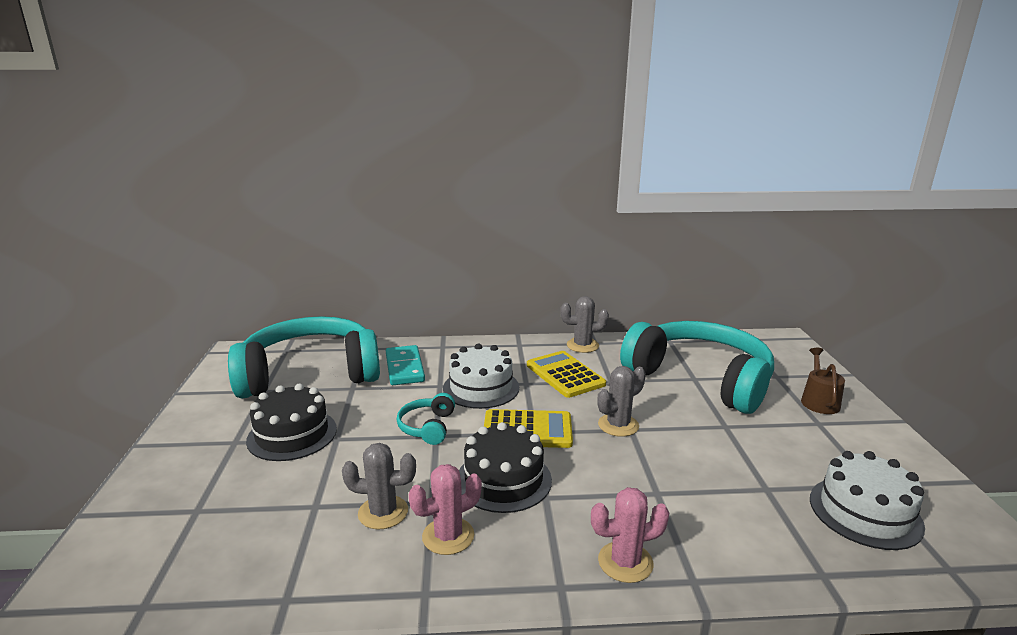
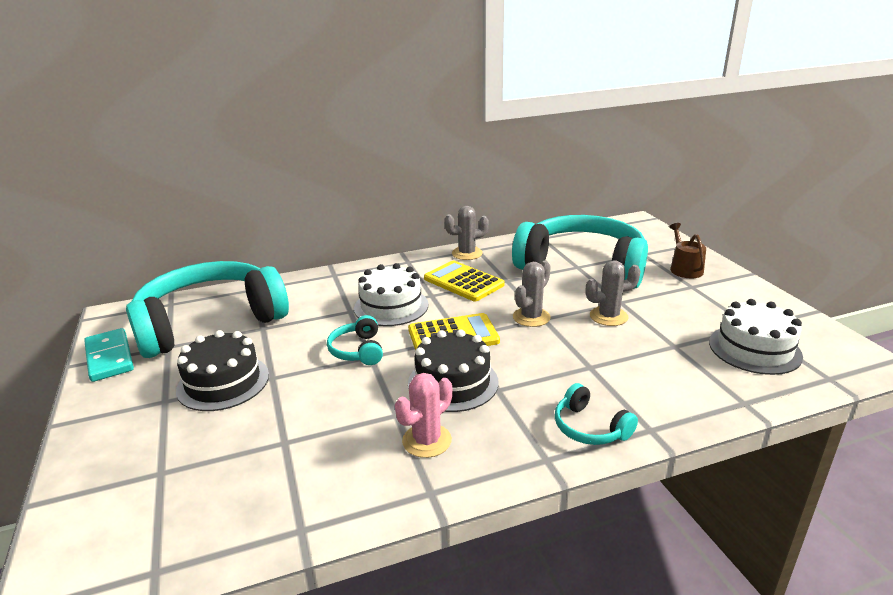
camera: 15 degrees left, 5 degrees up
grey cactus [342,443,416,530] -> grey cactus moved to [586,260,641,326]
turquoise domino [386,345,425,385] -> turquoise domino moved to [84,328,134,382]
pink cactus [591,487,669,583] -> turquoise headphones [555,383,638,445]

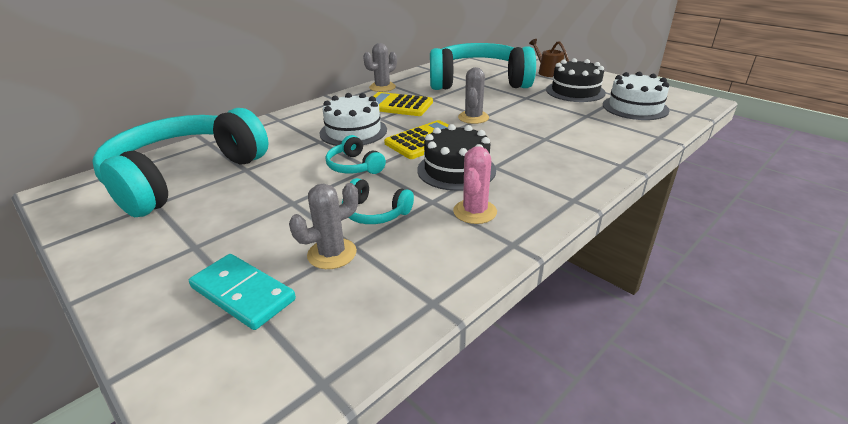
camera: 25 degrees left, 5 degrees up
turquoise domino [84,328,134,382] -> turquoise domino moved to [189,254,296,330]
black cake [176,330,269,411] -> black cake moved to [546,58,606,102]
turquoise headphones [555,383,638,445] -> turquoise headphones moved to [342,178,414,224]
grey cactus [586,260,641,326] -> grey cactus moved to [289,183,358,269]

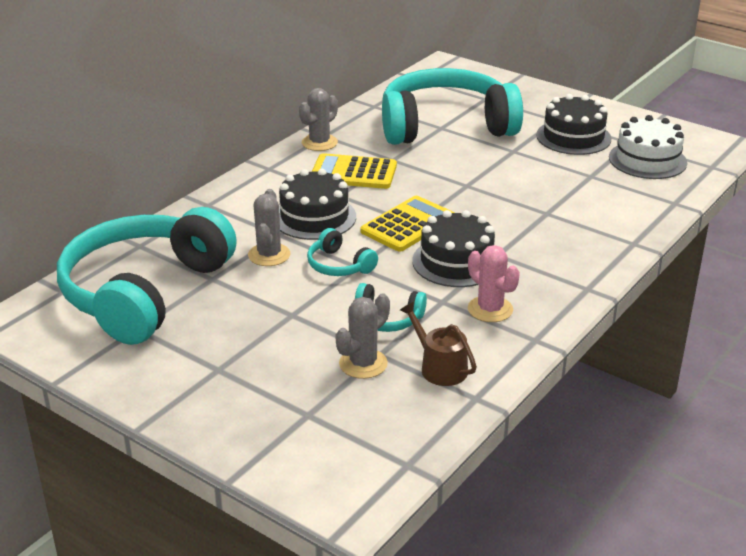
camera: 10 degrees left, 0 degrees up
turquoise domino [189,254,296,330] -> none
white cake [320,93,387,146] -> black cake [279,169,356,240]
pink cactus [453,146,497,224] -> pink cactus turned 45 degrees counterclockwise [468,245,520,322]
grey cactus [458,67,489,124] -> grey cactus moved to [248,189,290,266]
brown watering can [529,39,569,77] -> brown watering can moved to [400,302,477,386]

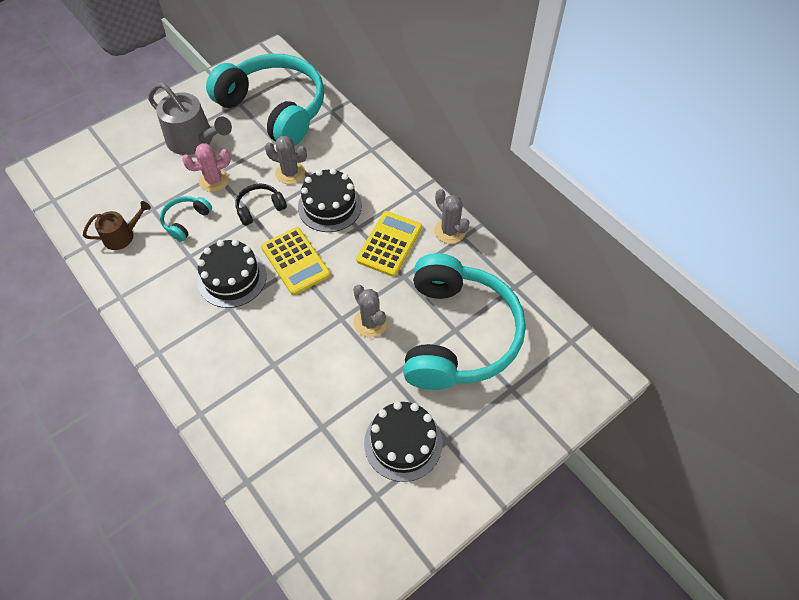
camera: 105 degrees right, 25 degrees up
turquoise headphones [307,228,378,276] -> black headphones [235,184,287,226]
grey cactus [336,293,390,379] -> grey cactus moved to [353,285,388,337]
pink cactus [468,245,520,322] -> pink cactus moved to [182,144,231,192]
white cake [609,115,687,179] -> none
none -> grey watering can [148,83,232,155]

